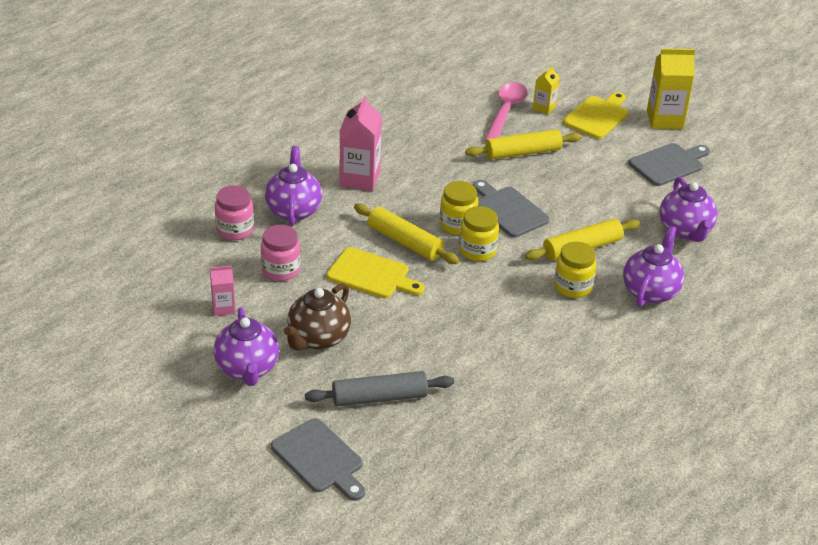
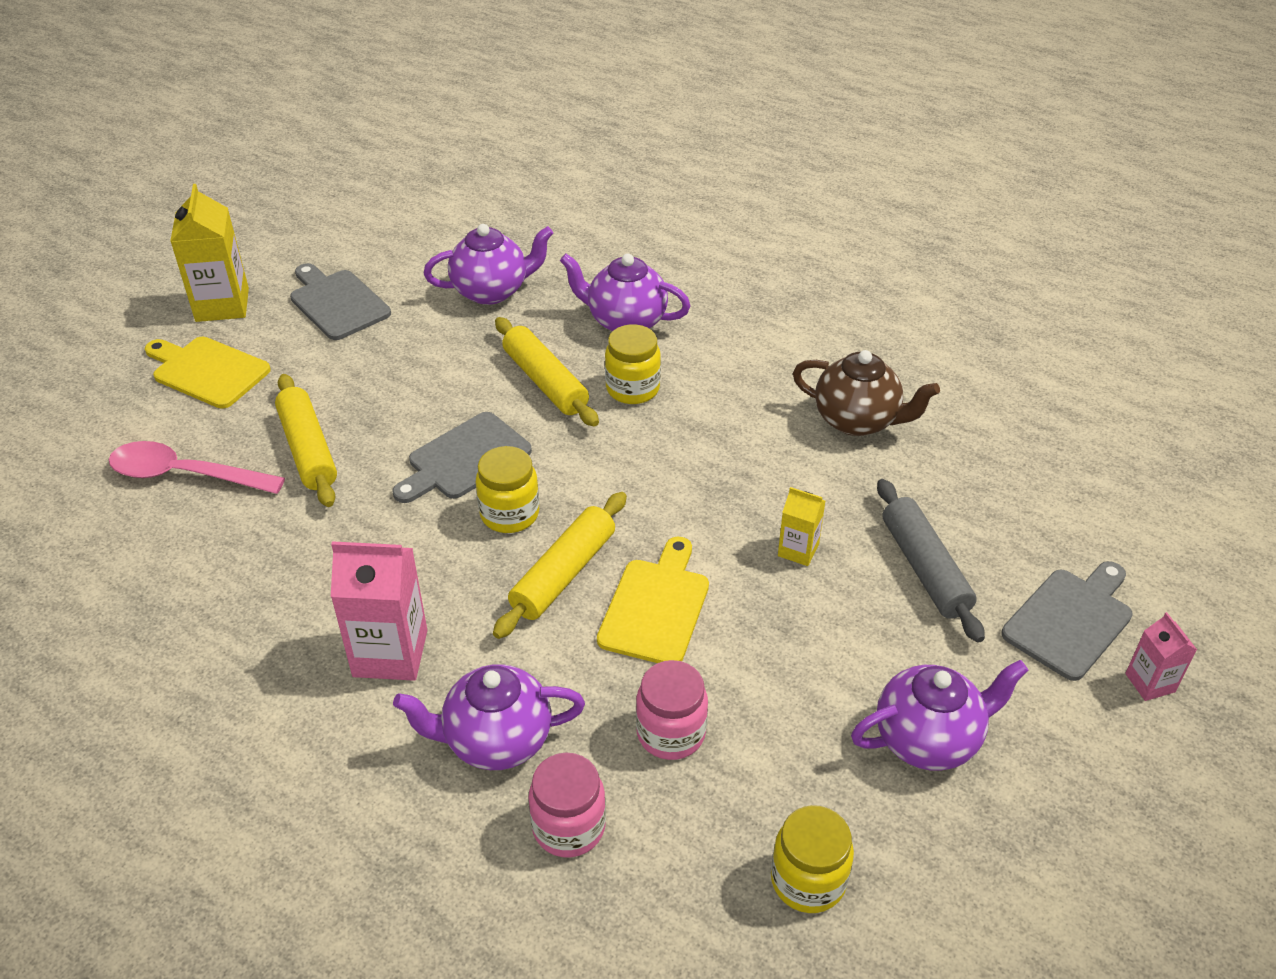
camera: 95 degrees left, 5 degrees up
pink carton [210,266,235,316] -> pink carton moved to [1125,612,1197,701]
brown teapot [284,283,351,350] -> brown teapot moved to [793,350,940,436]
yellow jar [459,206,499,261] -> yellow jar moved to [771,805,854,913]
yellow carton [533,66,560,115] -> yellow carton moved to [778,487,825,566]

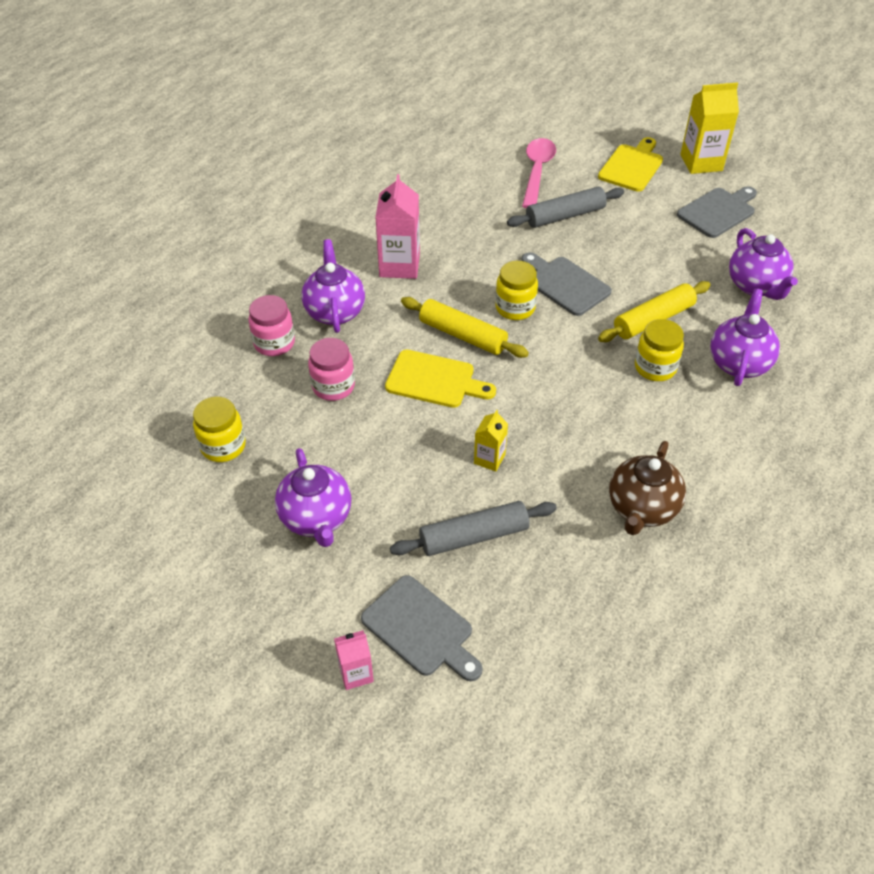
camera: 90 degrees right, 5 degrees up
yellow rolling pin [275,374,337,507] -> grey rolling pin [507,187,624,228]

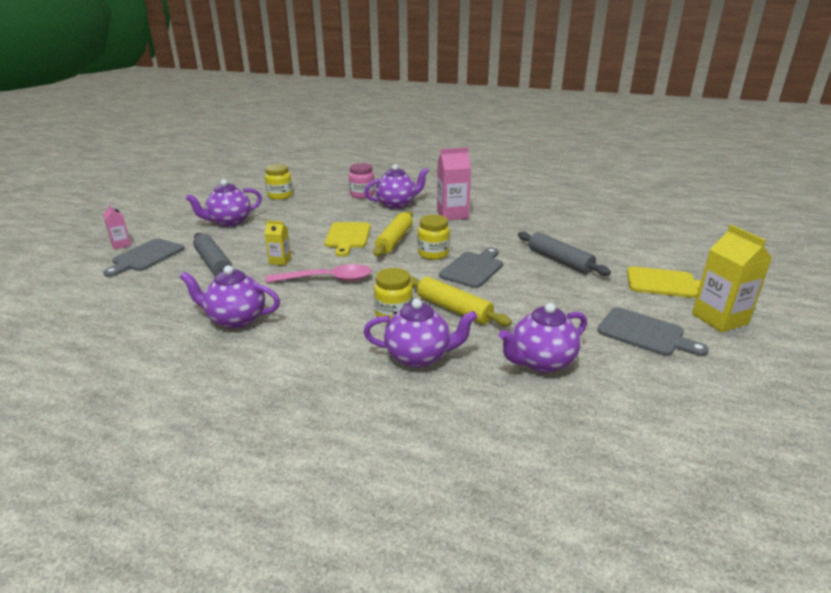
camera: 75 degrees right, 20 degrees down
pink jar [308,338,355,401] -> none
pink spoon [522,138,556,208] -> pink spoon moved to [265,264,372,283]
brown teapot [609,441,686,535] -> purple teapot [180,266,280,329]

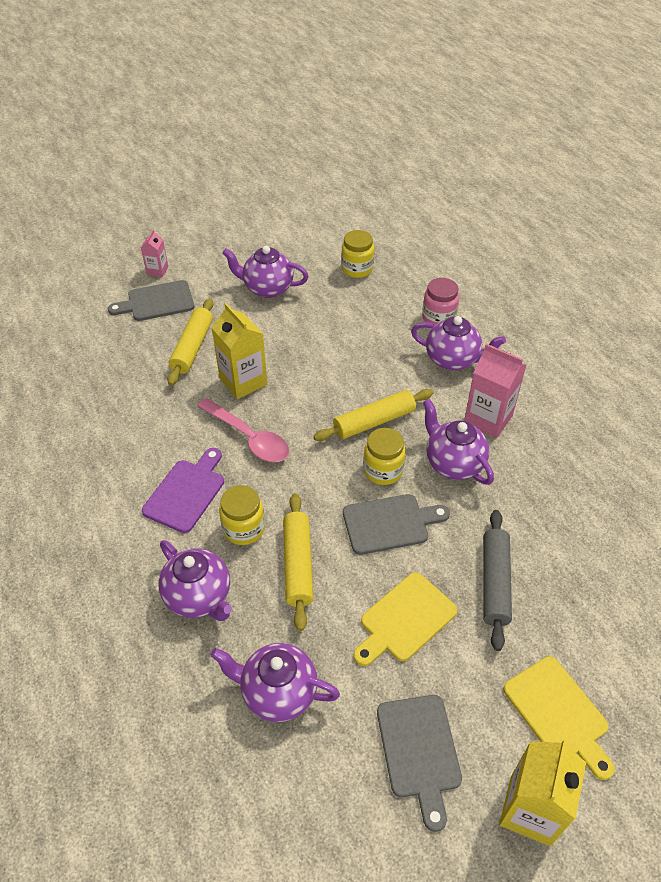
camera: 45 degrees right, 20 degrees up
purple teapot [180,266,280,329] -> purple teapot moved to [423,399,494,485]
grey rolling pin [193,233,232,276] -> yellow rolling pin [167,298,213,386]
yellow carton [264,221,291,265] -> yellow carton [211,303,267,399], size x1.83
yellow cutting board [325,222,371,257] -> yellow cutting board moved to [354,572,458,666]
none -> purple cutting board [142,448,224,533]

